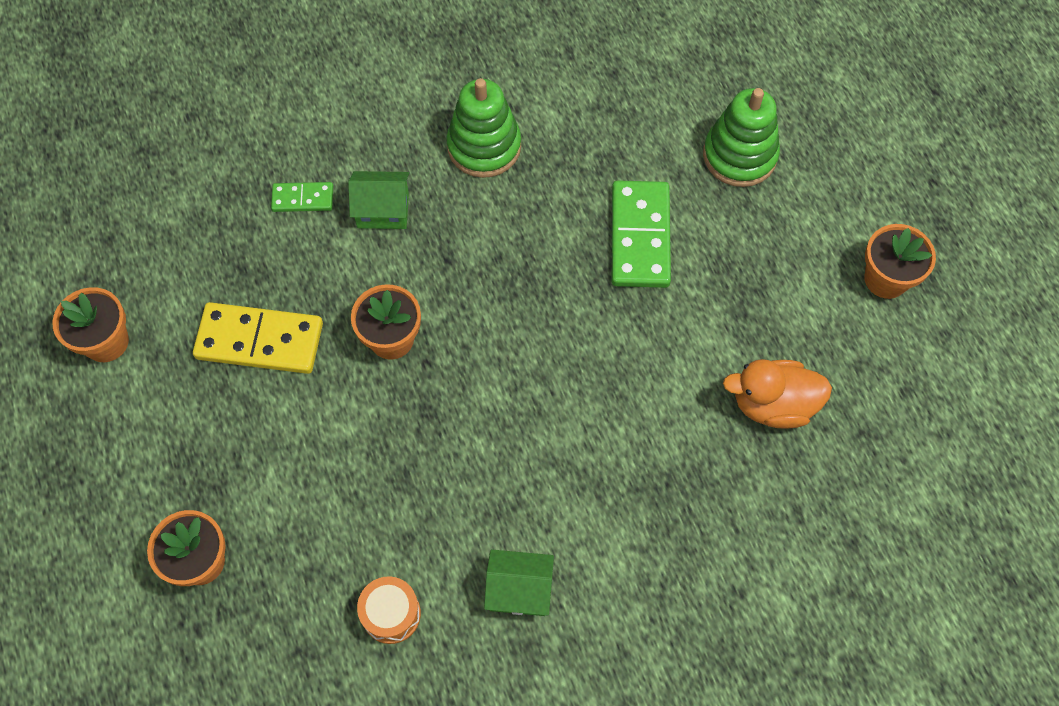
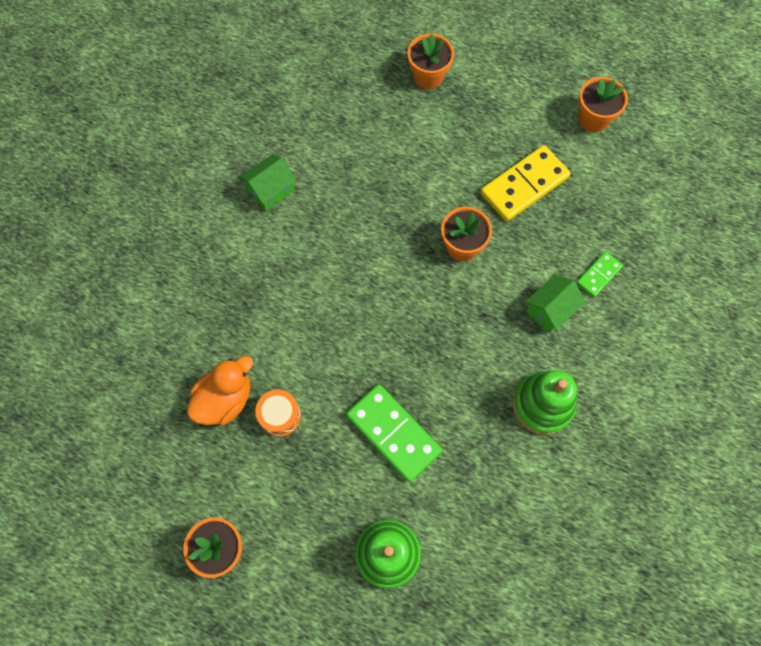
camera: 135 degrees right, 5 degrees up
orange drum [357,576,421,644] -> orange drum moved to [255,390,301,437]

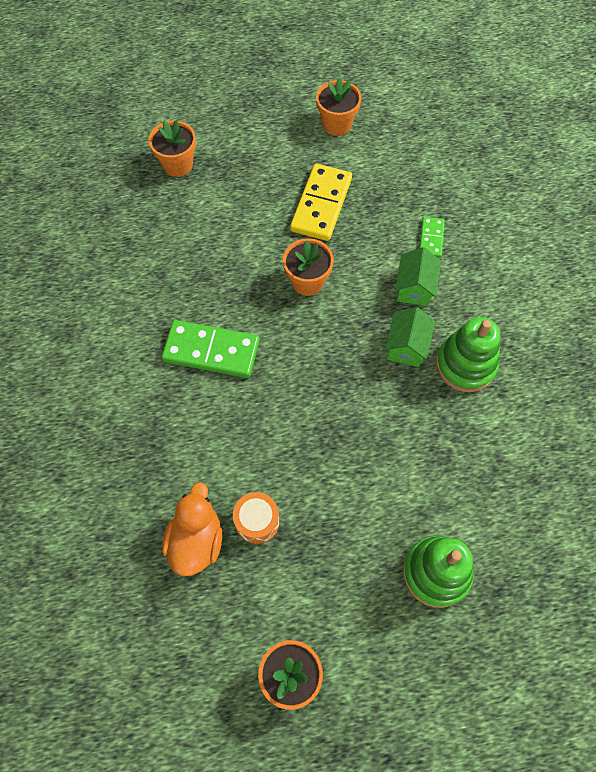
camera: 35 degrees left, 5 degrees down
green house [240,154,296,211] -> green house moved to [385,307,435,367]
green domino [346,384,442,482] -> green domino moved to [162,320,260,378]

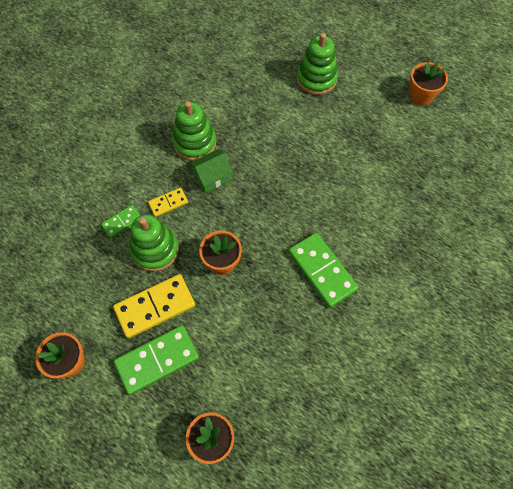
camera: 135 degrees left, 0 degrees up
orange duck [162,482,222,576] -> none
orange drum [233,492,279,544] -> none
green house [396,247,441,306] -> yellow domino [148,188,188,217]
none -> green domino [114,325,199,395]
none -> green stacking toy [130,214,179,272]

